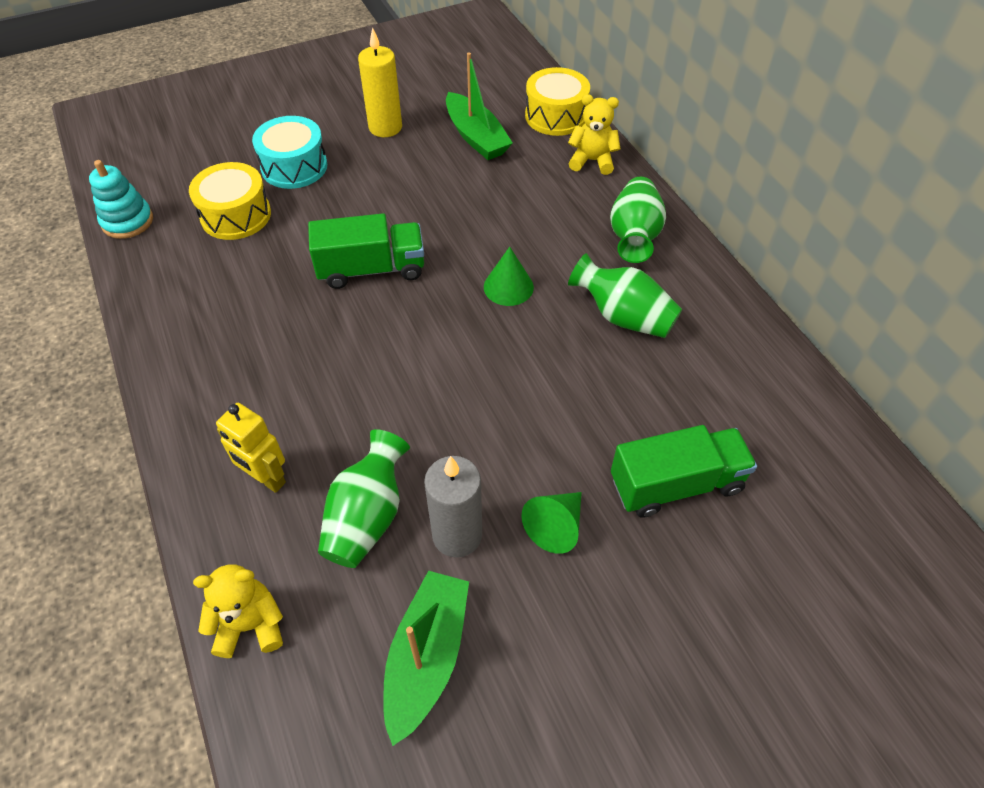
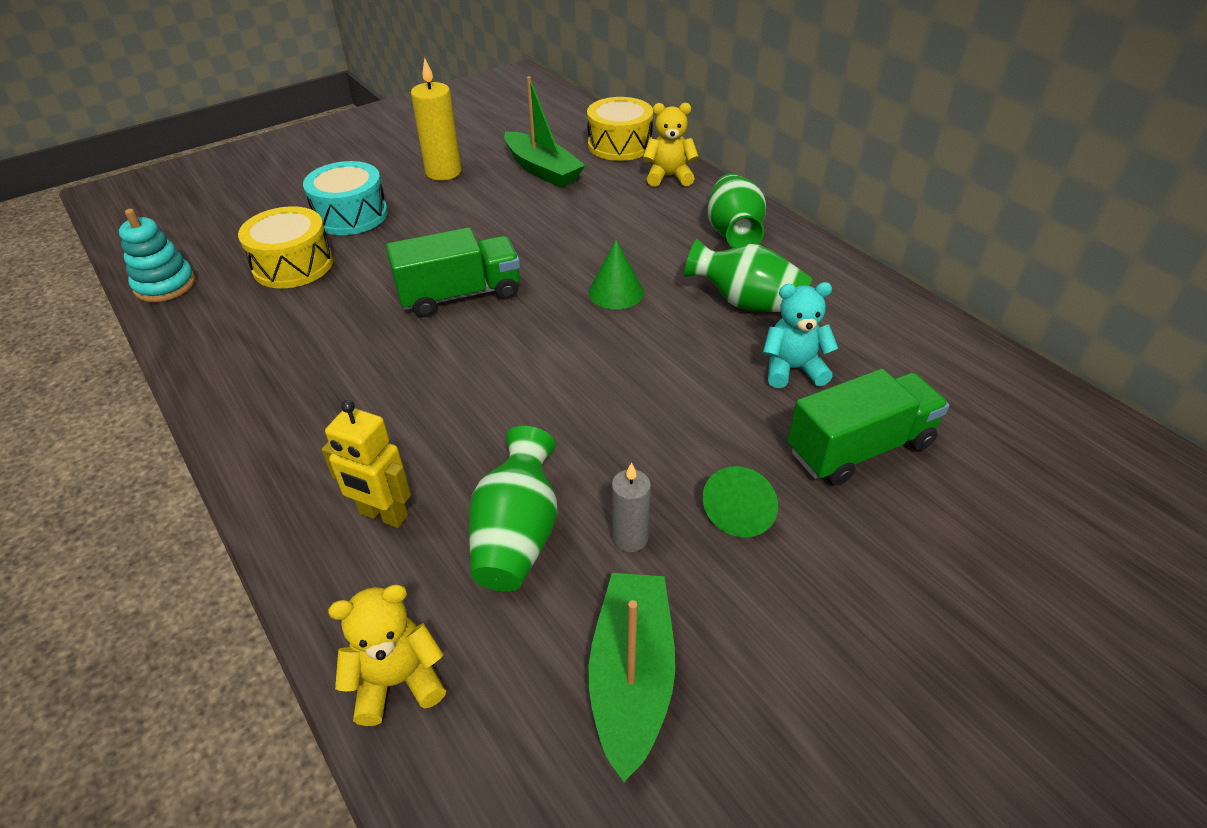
camera: 10 degrees left, 10 degrees down
grey candle [424,456,482,558] -> grey candle [611,462,651,552], size x0.61
none -> turquoise teddy bear [763,282,838,388]

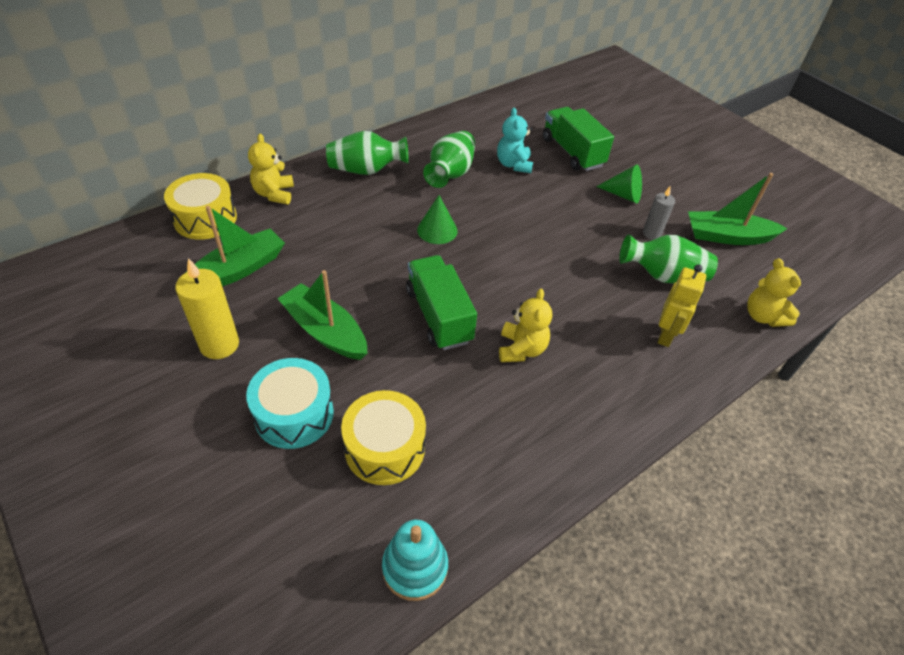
camera: 95 degrees left, 5 degrees up
none -> green boat [277,270,368,360]
none -> yellow teddy bear [499,289,552,362]

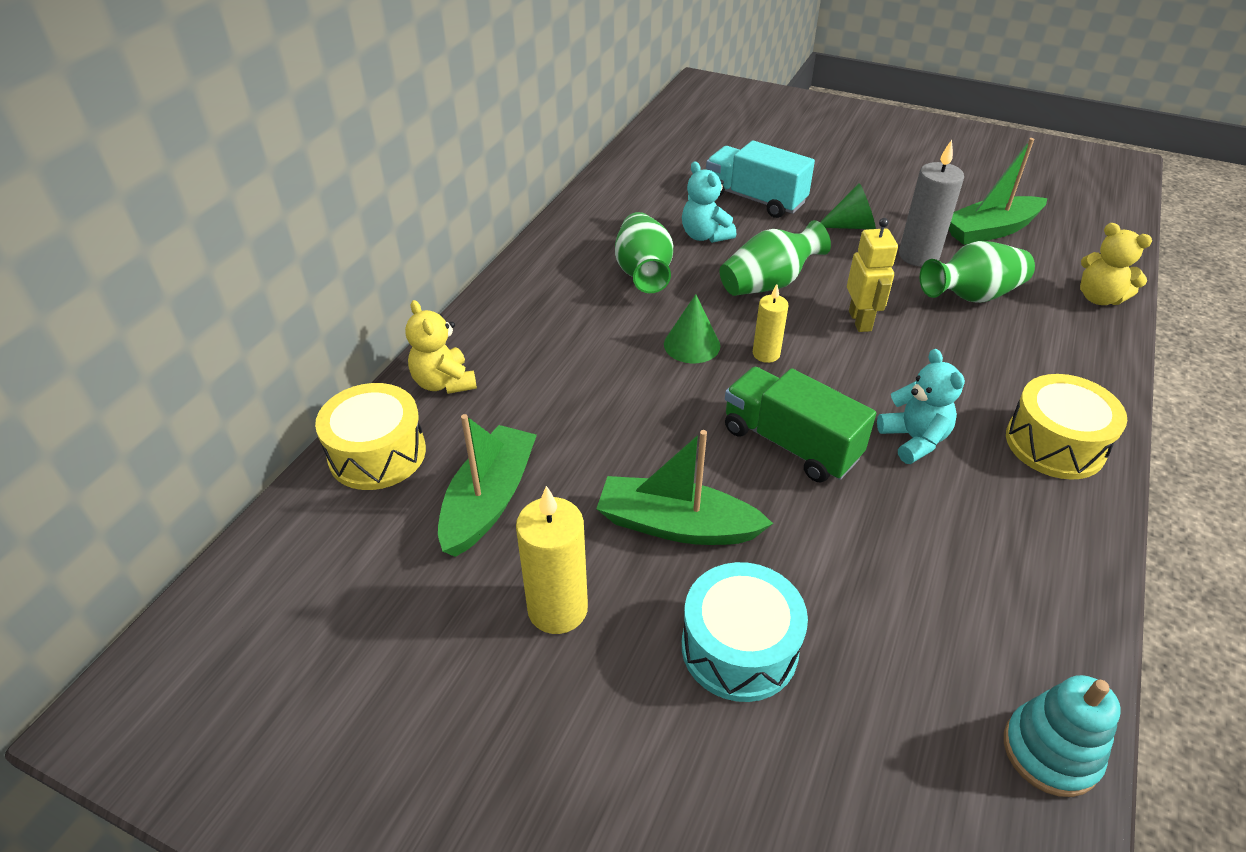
camera: 25 degrees left, 5 degrees down
green vase [326,131,409,175] -> green vase moved to [720,220,831,296]
yellow drum [341,390,426,485] -> yellow drum moved to [1006,374,1127,480]
yellow teddy bear [499,289,552,362] -> turquoise teddy bear [877,349,965,464]
green truck [543,107,614,171] -> turquoise truck [706,141,815,218]
grey candle [643,186,675,240] -> grey candle [899,140,964,267], size x1.65
yellow robot [658,265,706,347] -> yellow robot moved to [847,218,898,332]
none -> yellow candle [753,284,789,363]

